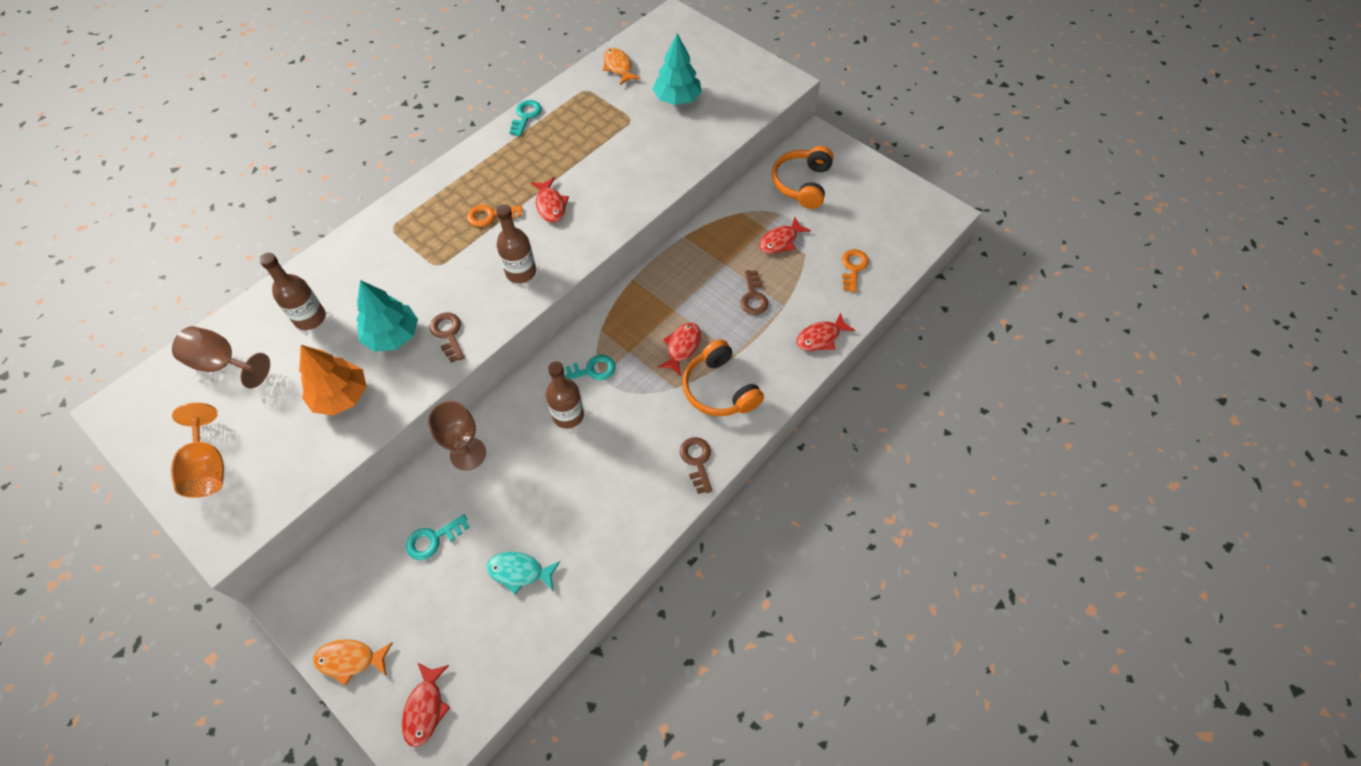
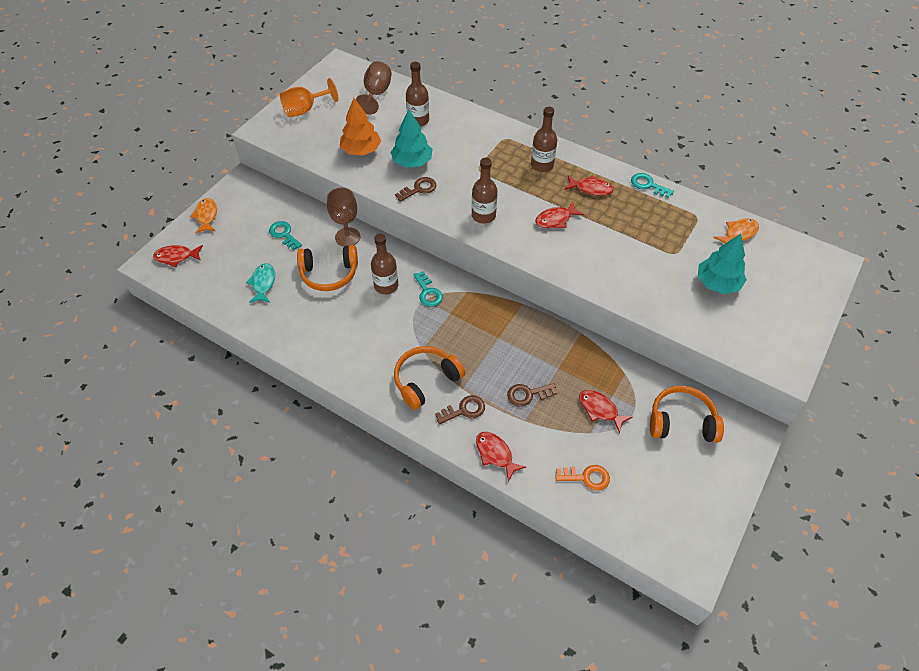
camera: 80 degrees right, 5 degrees down
orange key [467,205,523,227] -> none
turquoise key [509,100,542,136] -> turquoise key turned 150 degrees counterclockwise [631,173,674,198]
red fish [657,323,701,376] -> red fish moved to [564,175,614,196]
brown key [680,437,712,494] -> brown key moved to [435,395,485,424]
none -> orange headphones [297,245,358,291]
none -> brown bottle [531,107,557,172]

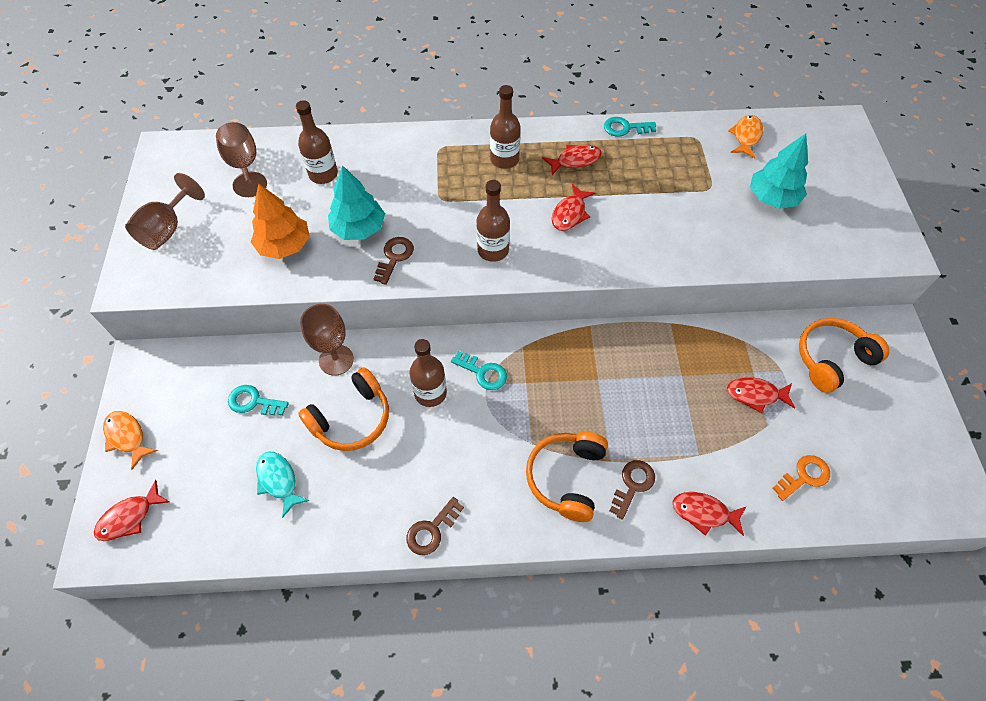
camera: 35 degrees left, 5 degrees up
orange goblet [280,78,338,117] -> brown goblet [125,173,205,250]
brown key [507,383,557,407] -> brown key moved to [406,497,464,555]

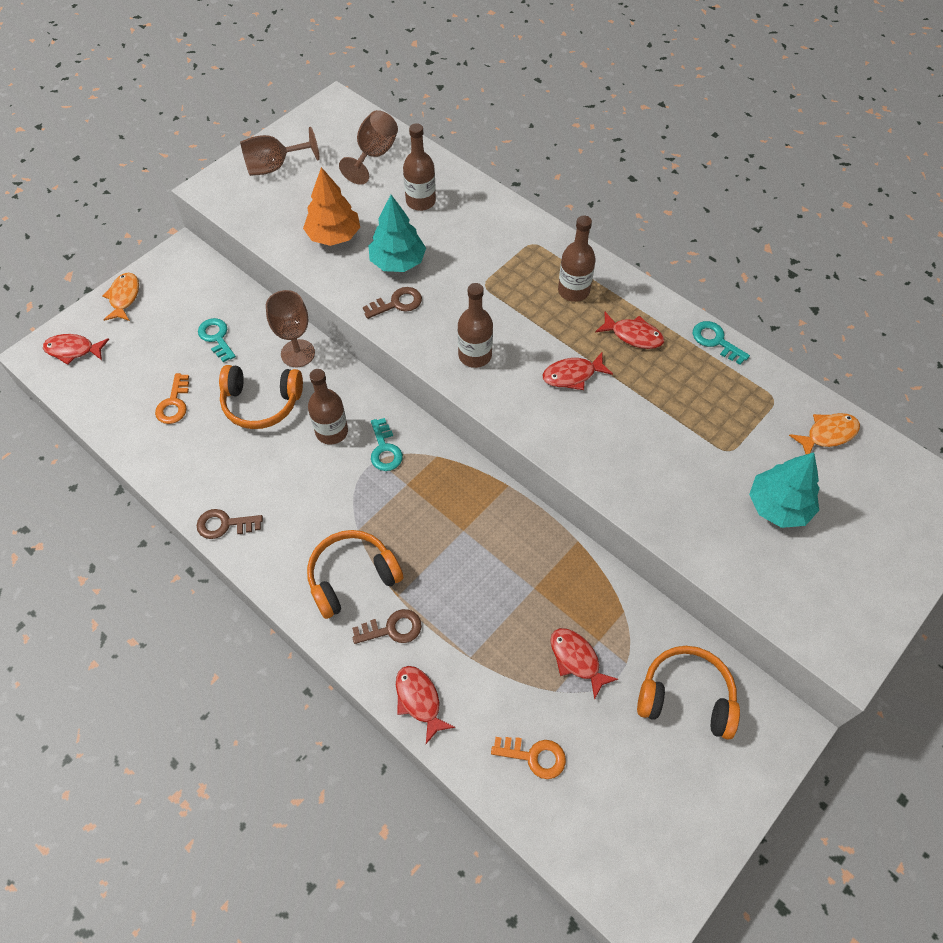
camera: 45 degrees right, 0 degrees up
turquoise fish [256,451,310,518] -> orange key [155,373,189,424]

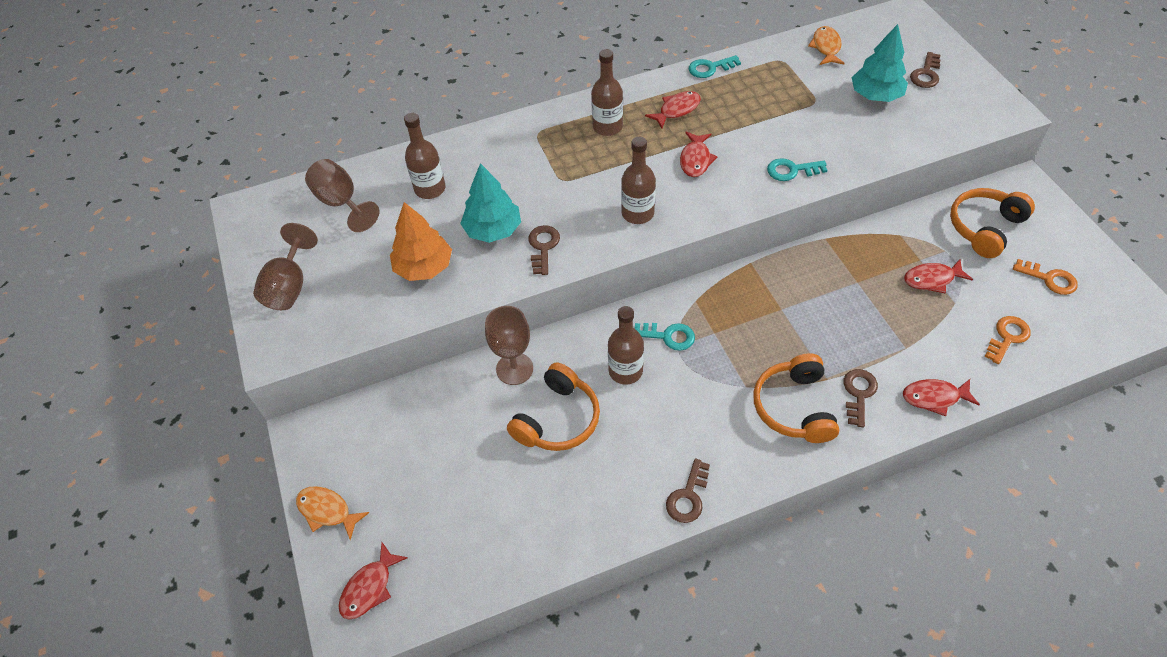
camera: 60 degrees left, 5 degrees down
orange key [155,373,189,424] -> orange key moved to [1013,259,1078,295]
turquoise key [198,318,236,362] -> turquoise key moved to [767,158,827,181]
none -> brown key [910,52,941,88]

